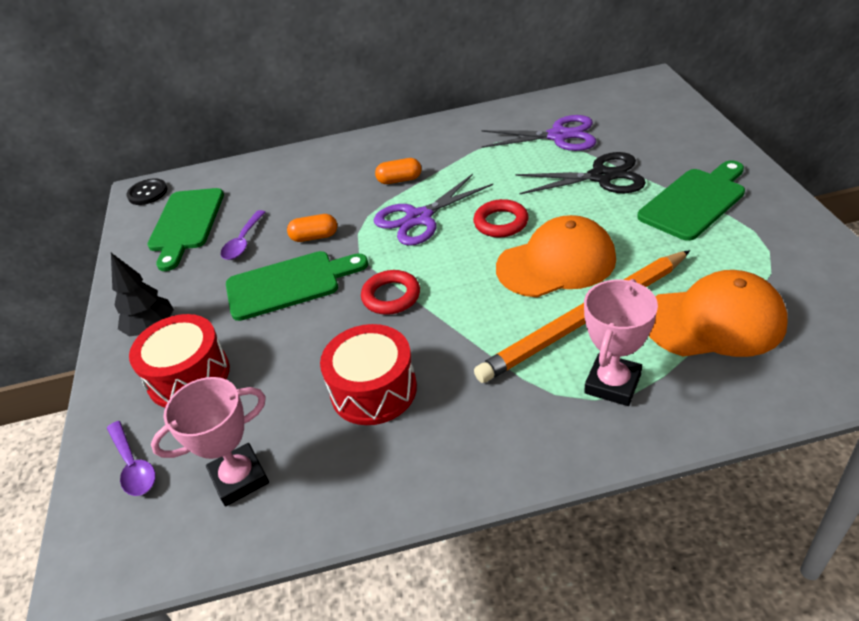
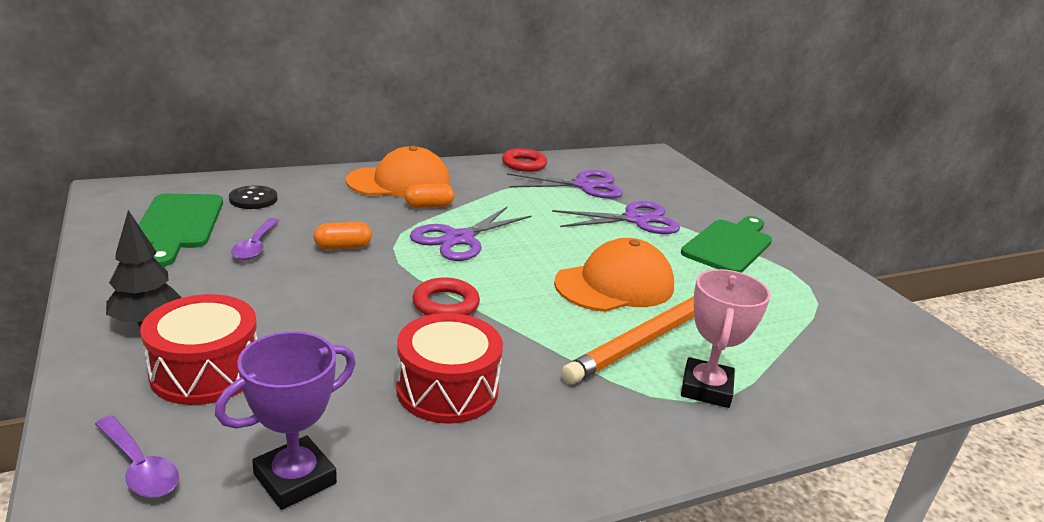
camera: 20 degrees left, 15 degrees down
black button [126,179,167,205] -> black button moved to [229,185,277,209]
pink trophy [151,377,269,507] -> purple trophy [215,331,356,510]
green cutting board [226,251,368,321] -> none
red ring [473,199,529,237] -> red ring moved to [502,148,547,172]
black scissors [516,152,646,194] -> purple scissors [552,201,680,234]
orange cap [649,270,788,357] -> orange cap moved to [346,146,450,198]

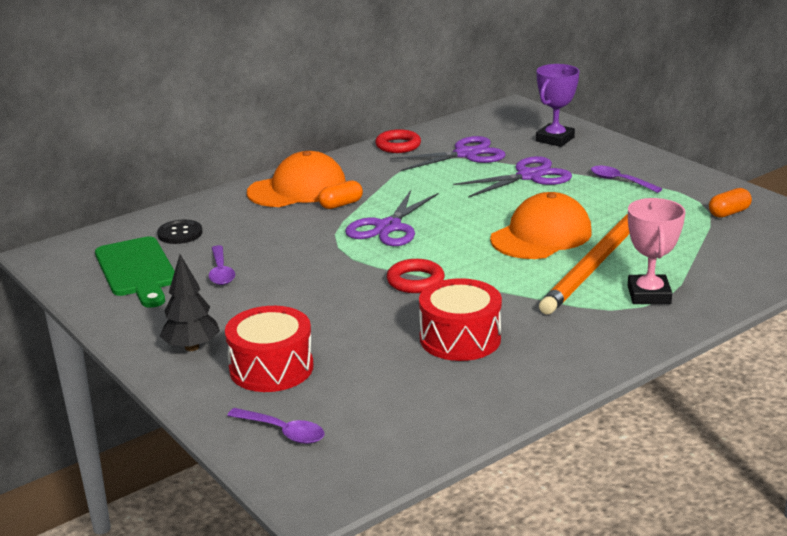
camera: 10 degrees left, 0 degrees up
purple trophy [215,331,356,510] -> purple trophy moved to [536,64,579,147]
orange capsule [314,222,372,250] -> orange capsule moved to [709,188,752,218]
green cutting board [681,216,772,273] -> purple spoon [591,166,662,193]

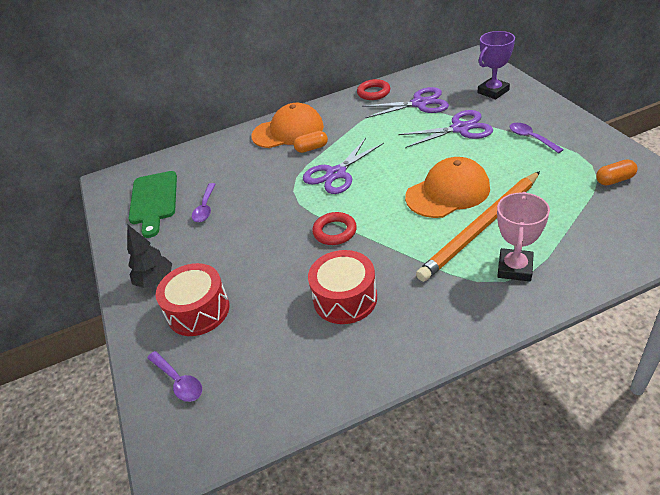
camera: 20 degrees right, 15 degrees up
black button [157,220,203,244] -> none

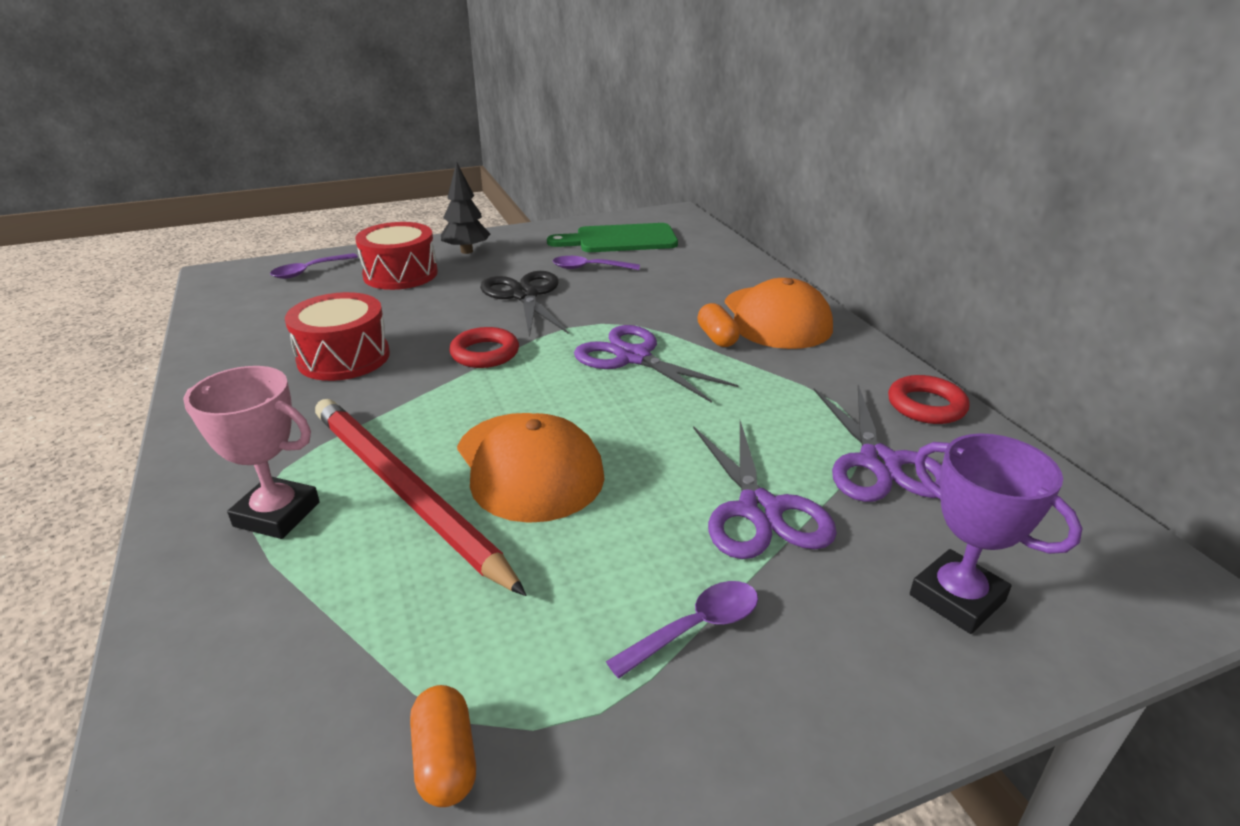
camera: 85 degrees right, 10 degrees down
orange pencil [416,171,540,282] -> red pencil [315,399,526,596]
none -> black scissors [480,271,568,338]

